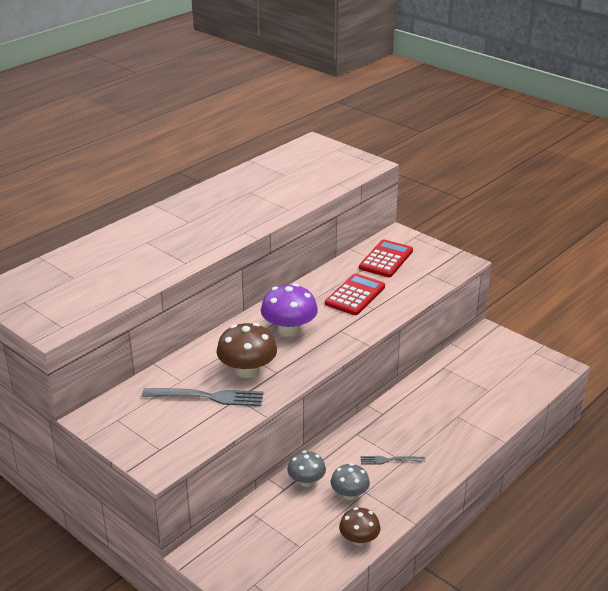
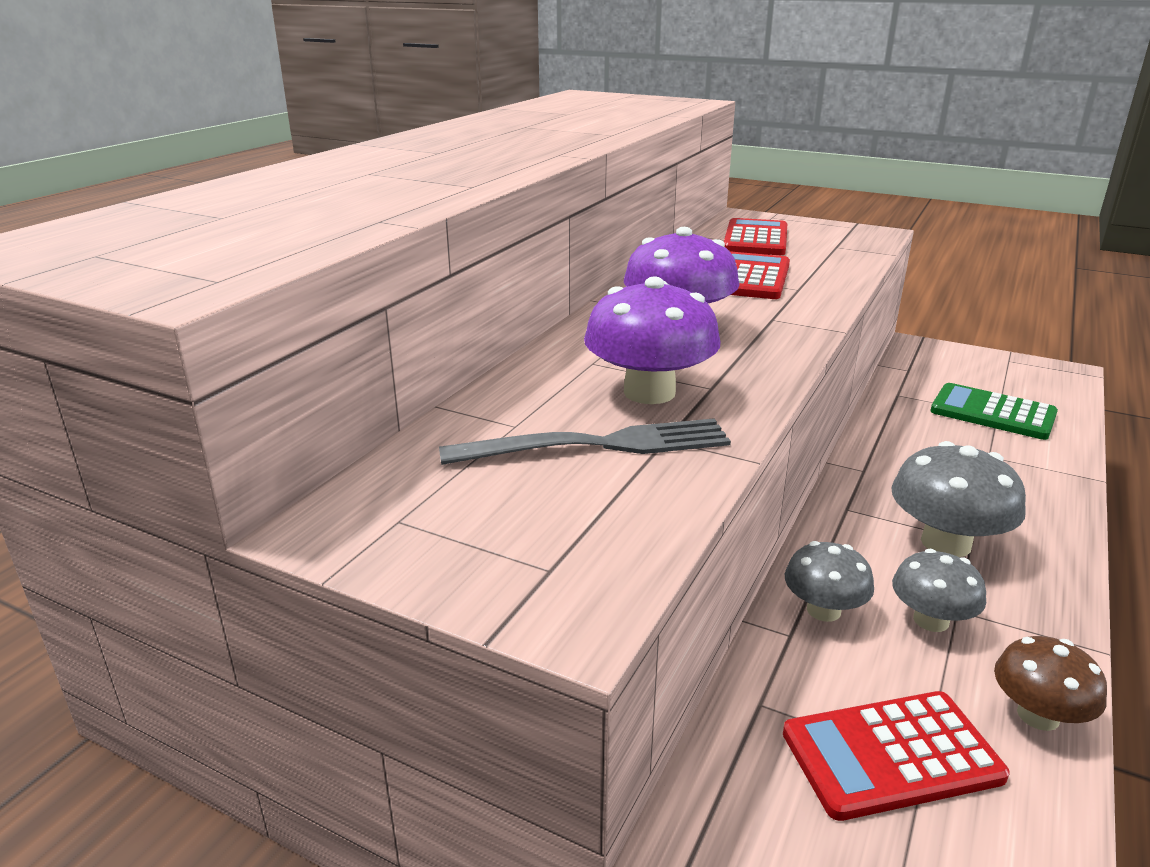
camera: 15 degrees left, 5 degrees down
brown mushroom [217,323,277,378] -> purple mushroom [584,277,720,404]
grey fork [361,456,425,464] -> grey mushroom [891,441,1026,557]
none -> red calculator [783,691,1010,821]
none -> green calculator [930,383,1058,440]

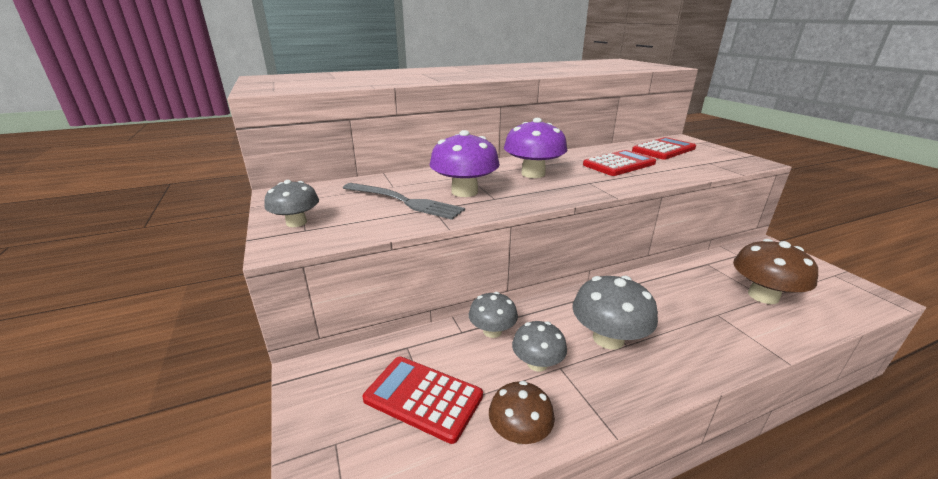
camera: 40 degrees right, 0 degrees up
green calculator [930,383,1058,440] -> brown mushroom [733,239,818,304]
none -> grey mushroom [264,180,319,227]

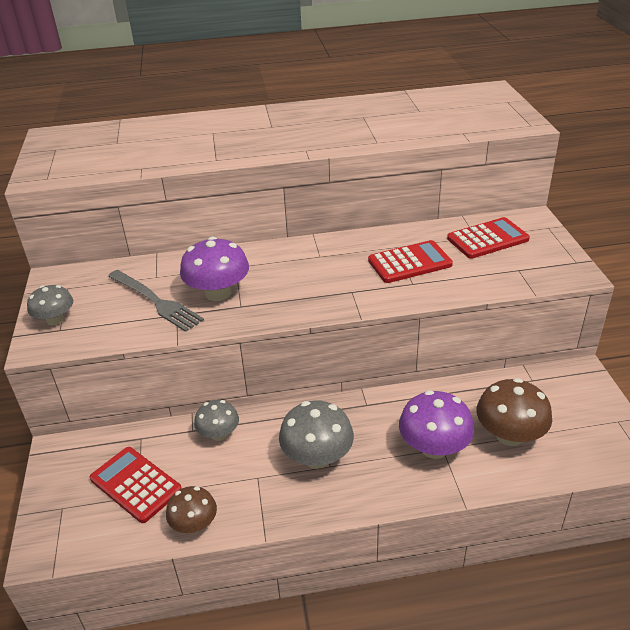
camera: 15 degrees right, 10 degrees up
purple mushroom [504,118,567,178] -> purple mushroom moved to [399,390,474,459]
grey mushroom [512,321,567,372] -> none

